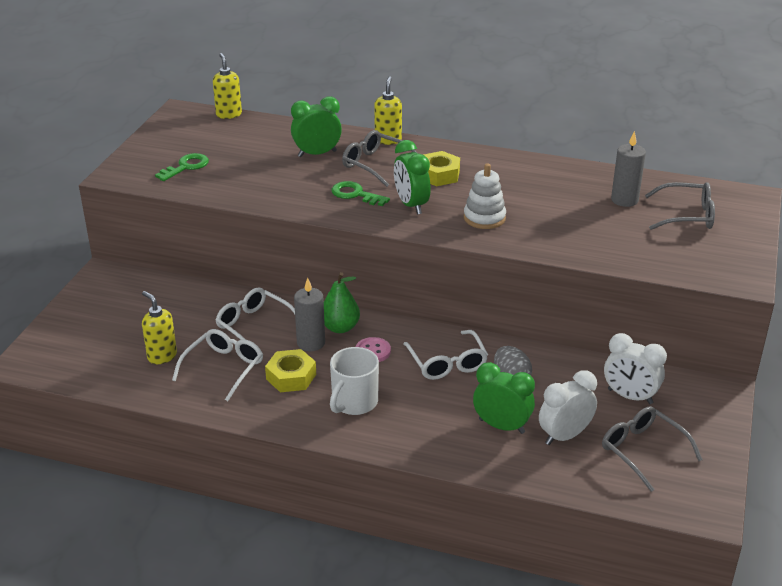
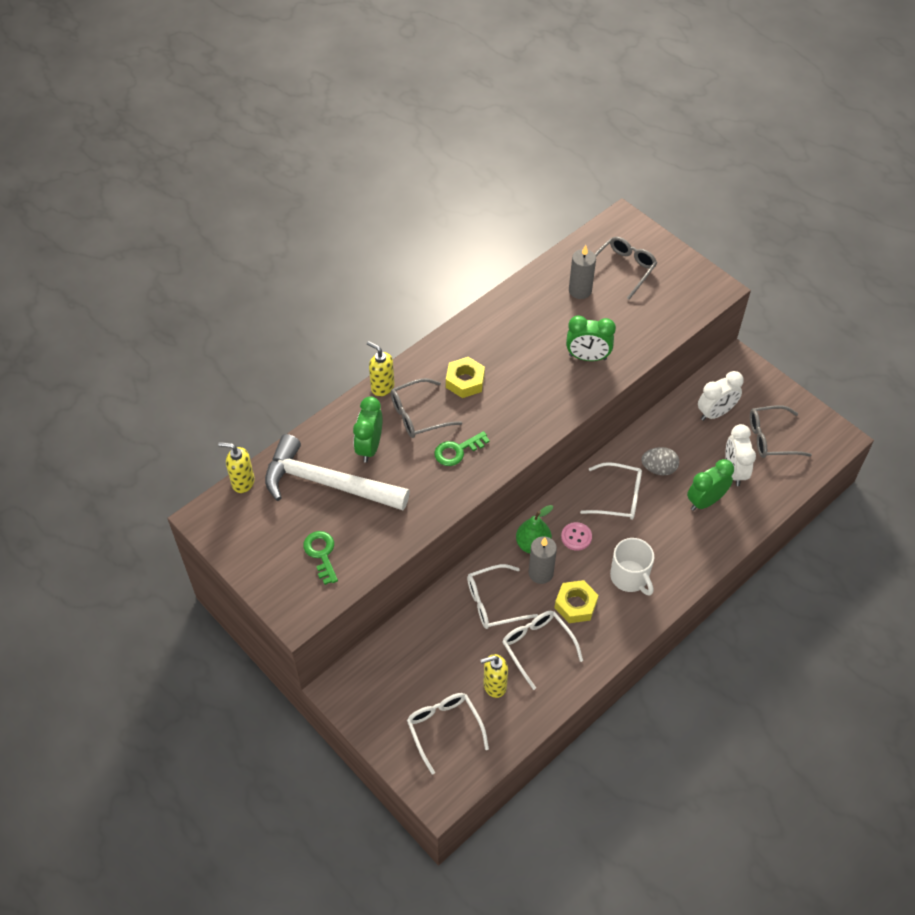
camera: 60 degrees left, 20 degrees up
green clock [394,140,431,214] -> green clock moved to [566,315,616,361]
white stacking toy [464,163,506,229] -> none
none -> white hammer [265,434,410,510]
none -> white glasses [407,693,489,775]

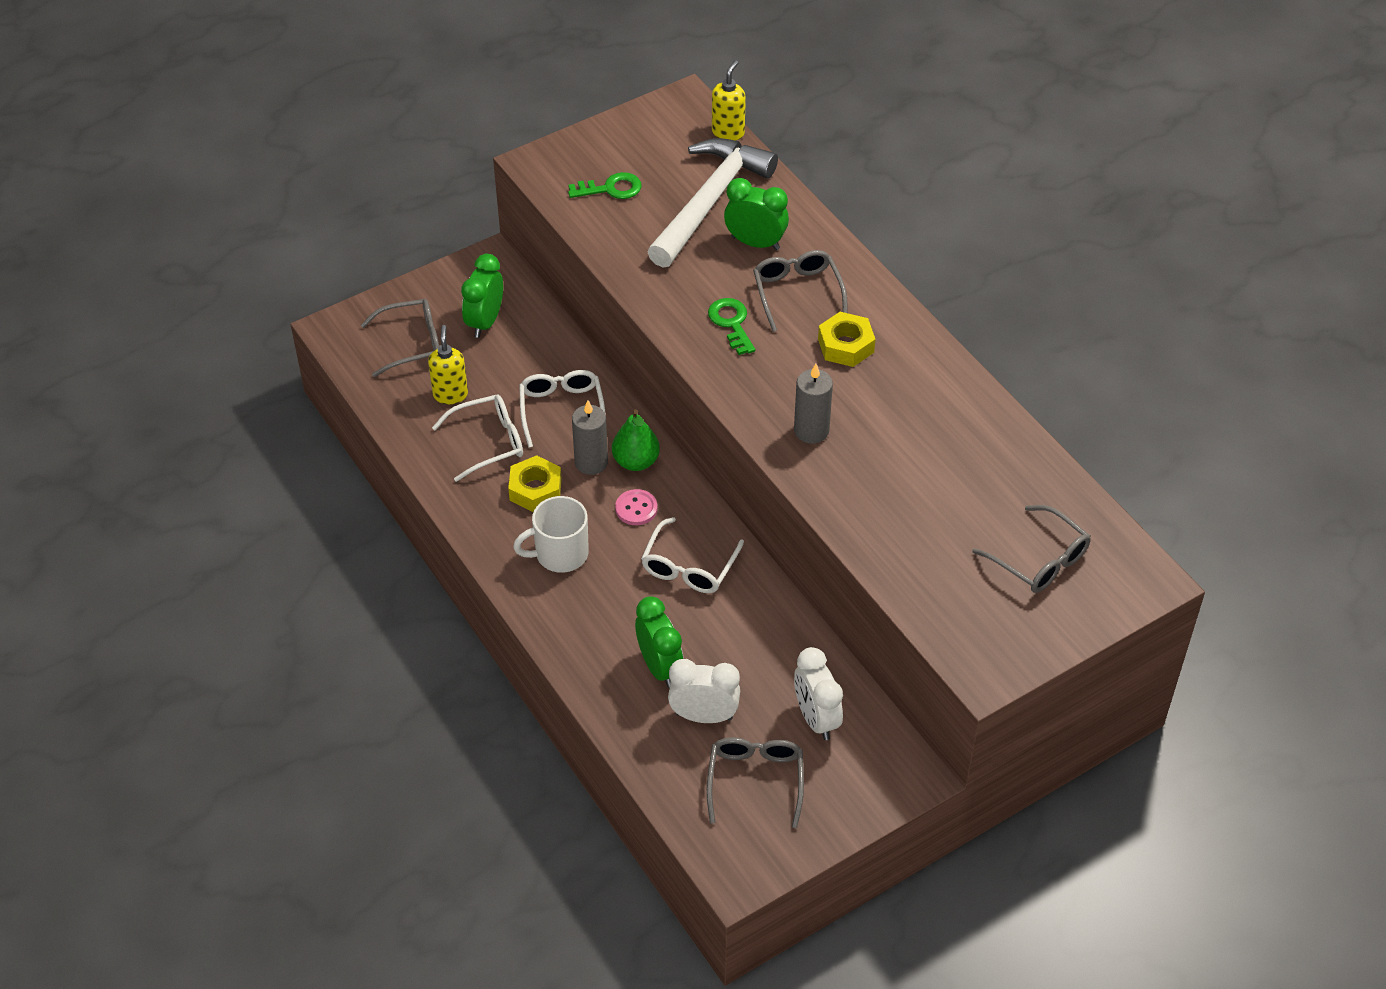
camera: 100 degrees right, 5 degrees down
yellow soap dispenser [367,341,394,396] -> none
white glasses [407,693,489,775] -> grey glasses [361,299,439,377]
green clock [566,315,616,361] -> green clock moved to [461,254,503,338]
grey candle [569,245,596,299] -> grey candle moved to [794,364,833,444]
grey egg [641,447,679,475] -> none

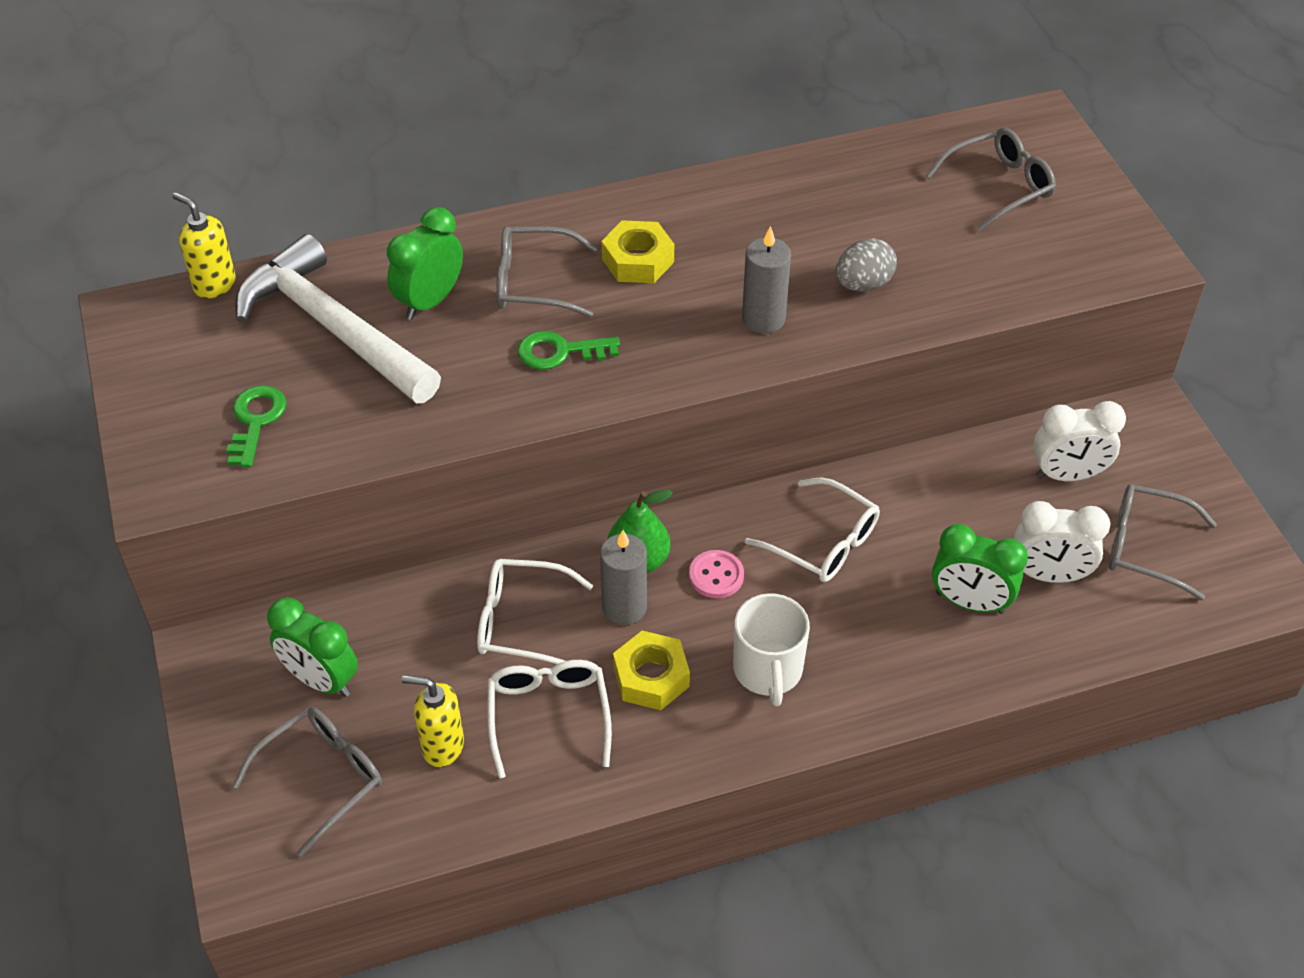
camera: 75 degrees left, 0 degrees up
grey glasses [361,299,439,377] -> grey glasses turned 45 degrees clockwise [232,707,382,857]
green clock [635,596,684,688] -> green clock turned 150 degrees counterclockwise [932,524,1028,614]
white clock [668,659,740,723] -> white clock turned 105 degrees counterclockwise [1014,501,1111,583]
none -> grey egg [835,238,897,291]

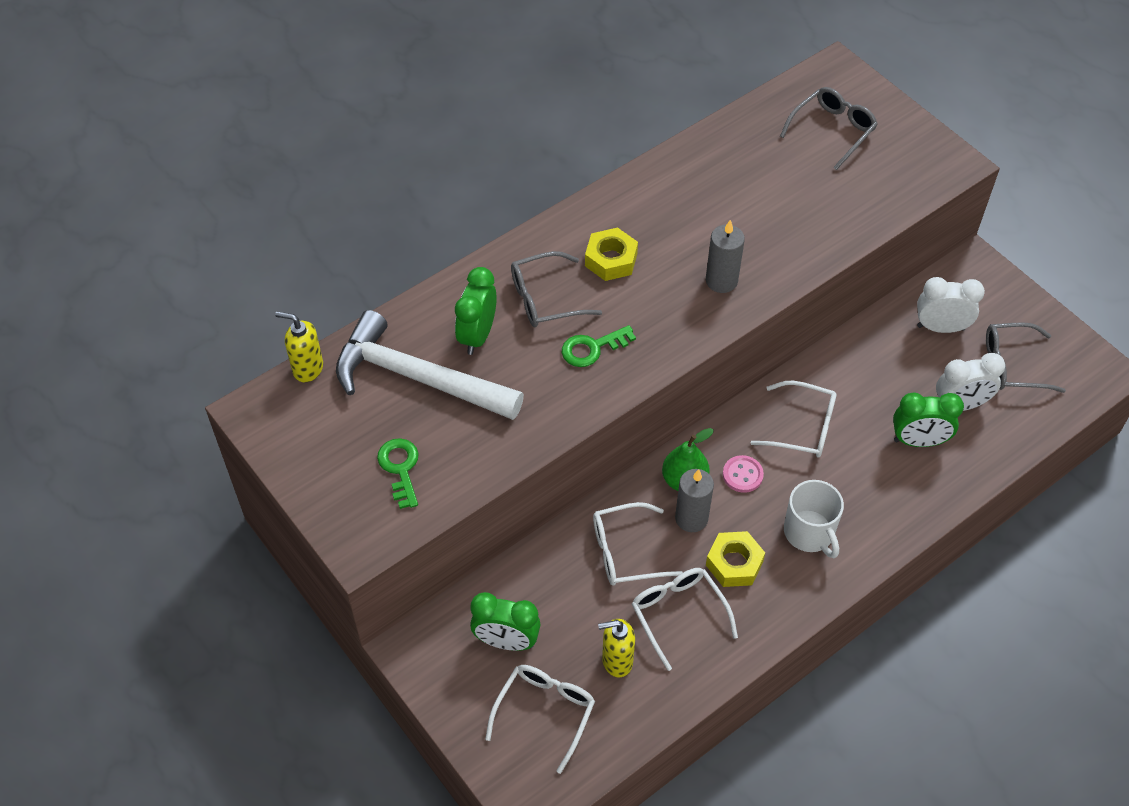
camera: 20 degrees left, 5 degrees up
grey glasses [232,707,382,857] -> white glasses [485,665,595,774]
grey egg [835,238,897,291] -> none
white clock [1033,401,1126,481] -> white clock turned 150 degrees counterclockwise [917,277,985,333]

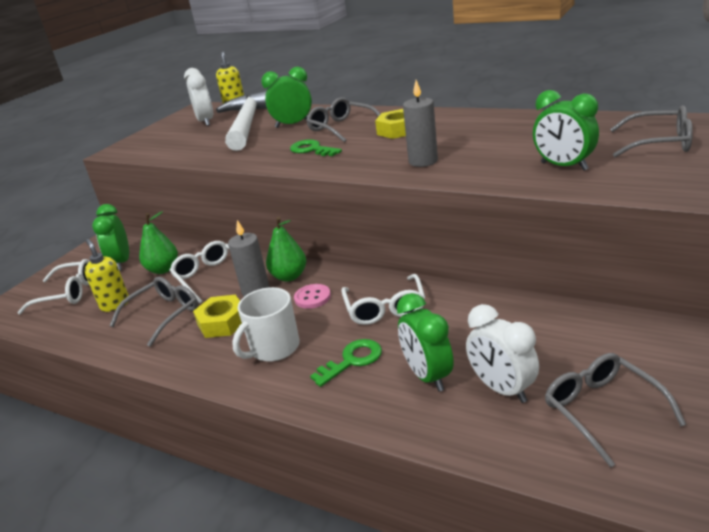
camera: 70 degrees right, 25 degrees down
green key [377,438,419,509] -> green key moved to [310,339,382,387]
white glasses [632,568,738,671] -> grey glasses [110,277,198,347]
white clock [917,277,985,333] -> white clock moved to [184,68,213,126]
none -> green pear [139,211,178,274]
none -> green clock [533,90,599,170]

